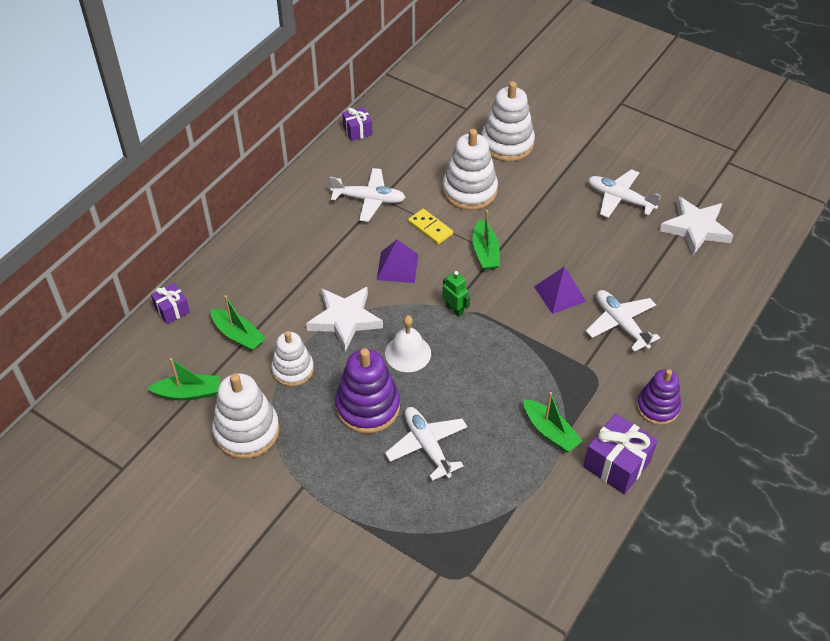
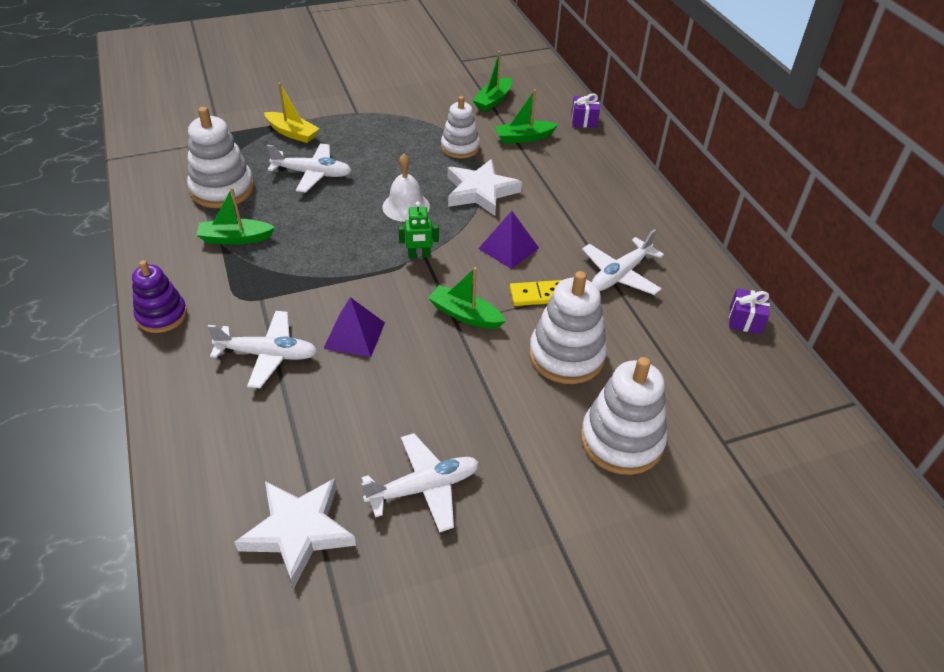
camera: 125 degrees right, 5 degrees down
white stacking toy [212,373,279,459] -> white stacking toy moved to [187,107,254,208]
purple stacking toy [335,348,400,434] -> none
purple gift [583,414,658,494] -> none
none -> yellow boat [264,82,320,143]

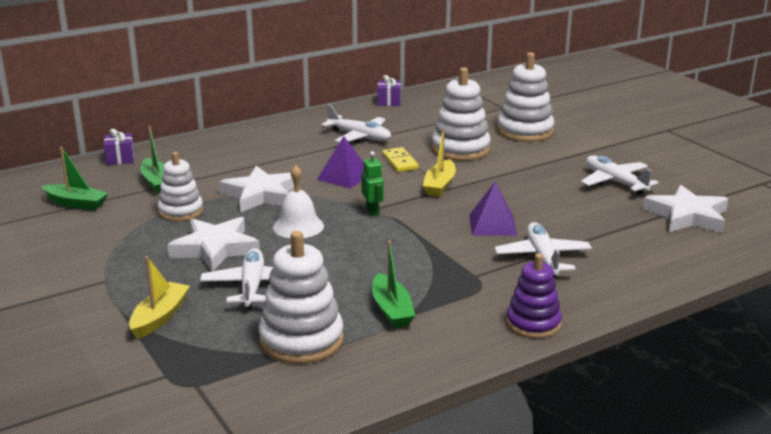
camera: 100 degrees left, 20 degrees down
green boat [428,267,506,329] -> yellow boat [423,128,456,197]
none -> white star [167,217,260,271]

